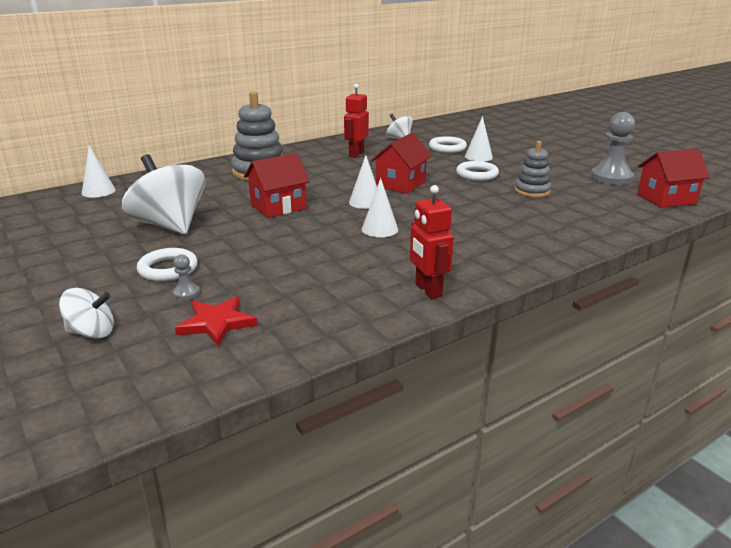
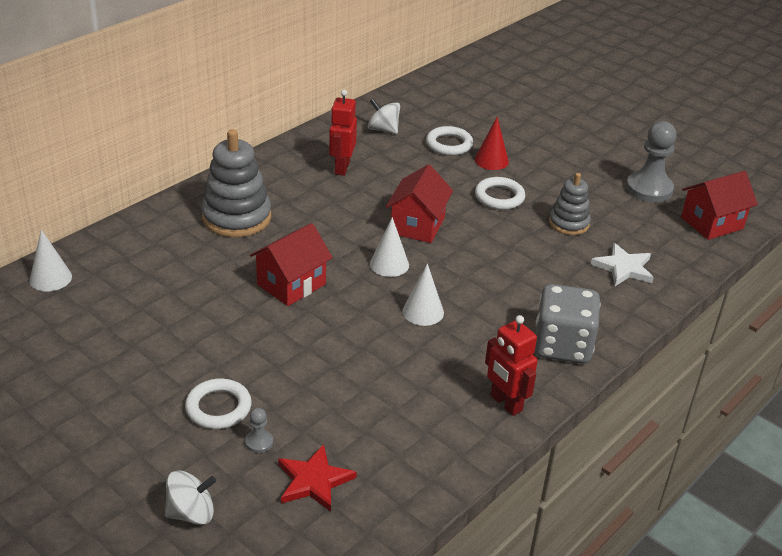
camera: 15 degrees left, 10 degrees up
white spinning top [122,154,205,234] -> none
white cone [465,116,493,162] -> red cone [475,117,509,170]
none -> grey dice [535,284,600,364]
none -> white star [591,243,654,286]

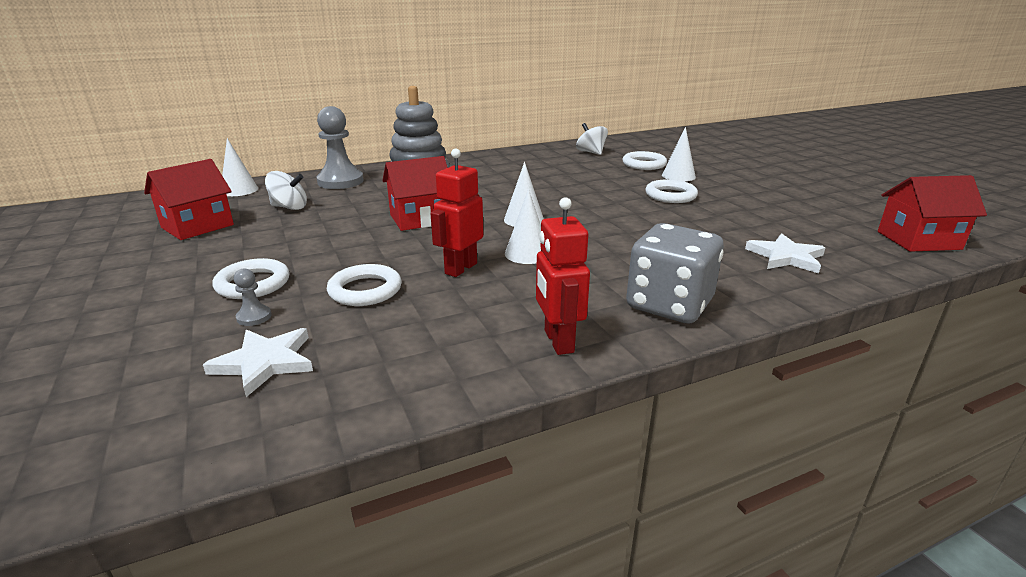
camera: 25 degrees right, 10 degrees down
white spinning top [165,470,216,525] -> white spinning top moved to [265,171,307,210]
red star [278,444,357,512] -> white star [203,328,313,397]
red robot [329,90,357,176] -> red robot moved to [431,148,483,277]
red house [386,164,453,243] -> red house moved to [144,159,234,240]
red cone [475,117,509,170] -> white cone [662,127,696,181]
grey stacking toy [549,173,591,235] -> none
grey pawn [626,121,677,202] -> grey pawn moved to [316,106,364,189]
none -> white ring [327,264,402,306]

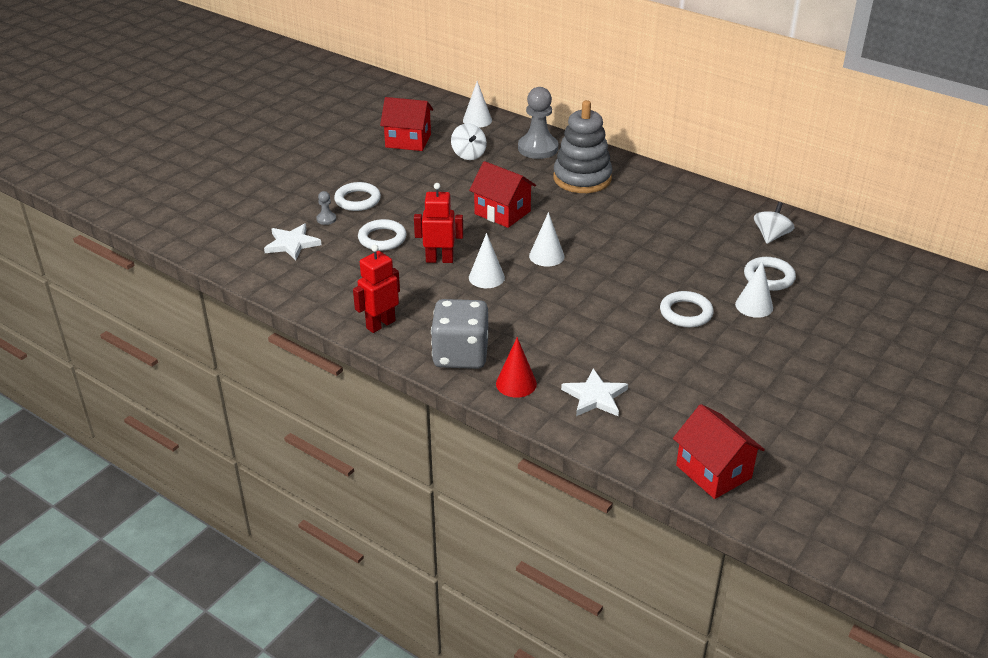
camera: 60 degrees right, 10 degrees up
none -> red cone [496,337,537,398]

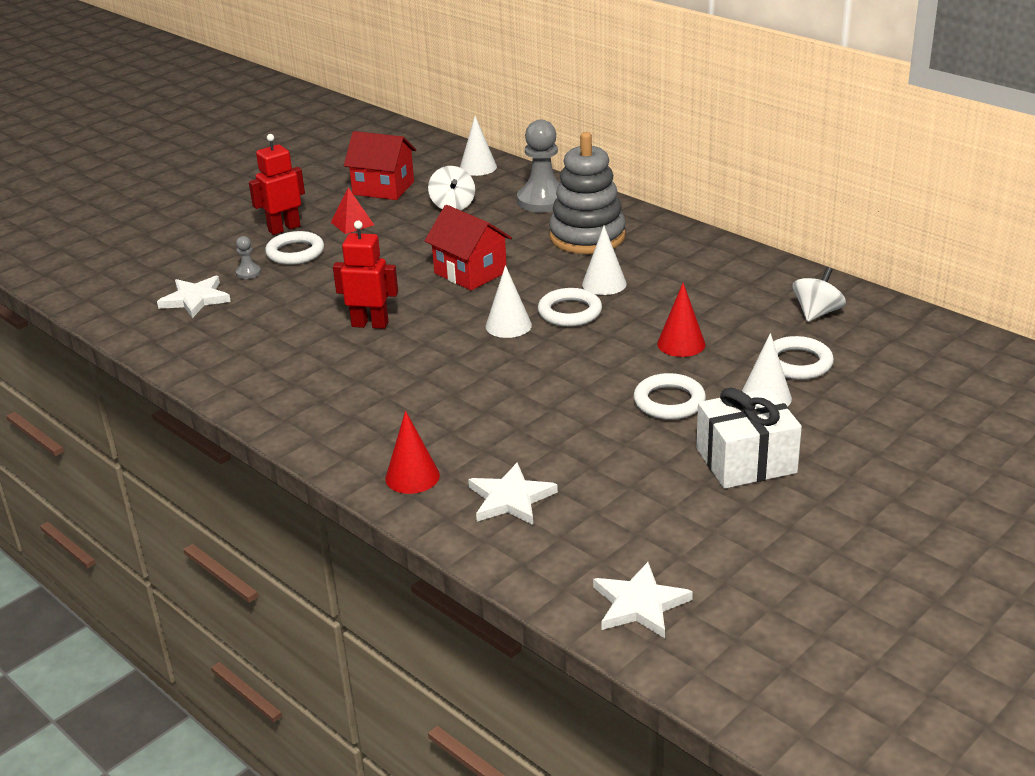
camera: 10 degrees right, 5 degrees down
red robot [353,245,400,333] -> red robot moved to [249,134,305,235]
white ring [358,219,407,251] -> white ring moved to [538,288,602,327]
grey dice [431,299,488,369] -> none
white cone [469,233,505,288] -> white cone moved to [582,226,627,295]
red house [673,404,765,499] -> white star [593,562,693,638]
none -> red pyramid [331,188,374,234]
none -> red cone [657,283,705,357]
none -> white gift [696,387,802,489]

